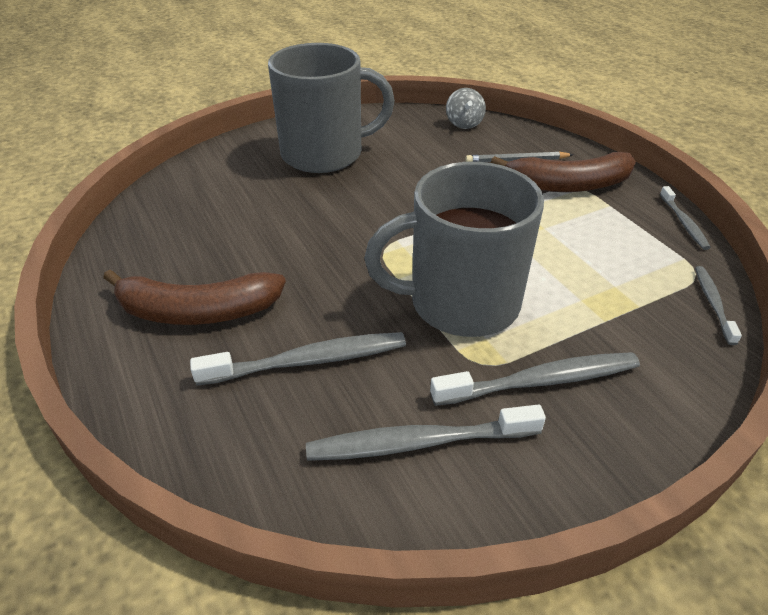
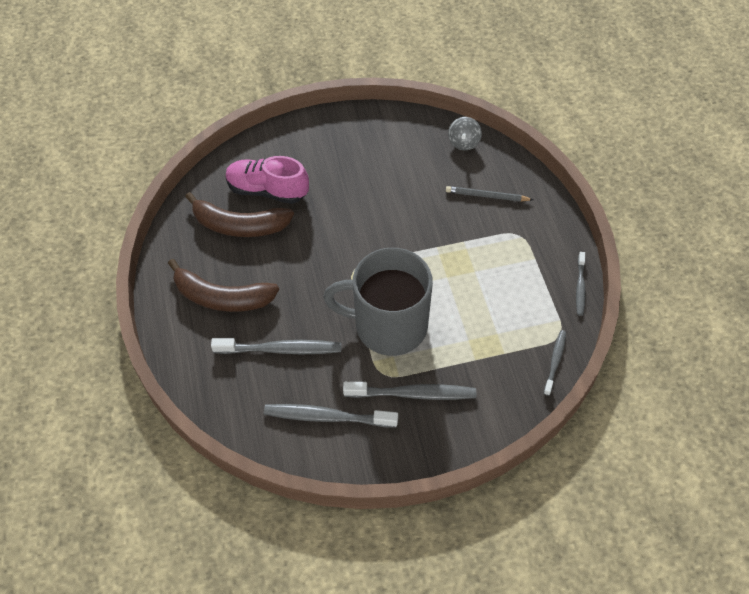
camera: 15 degrees right, 15 degrees up
grey mug [268,43,395,173] -> none
brown banana [491,152,636,192] -> brown banana moved to [185,192,294,237]
none -> pink shoe [226,156,309,204]

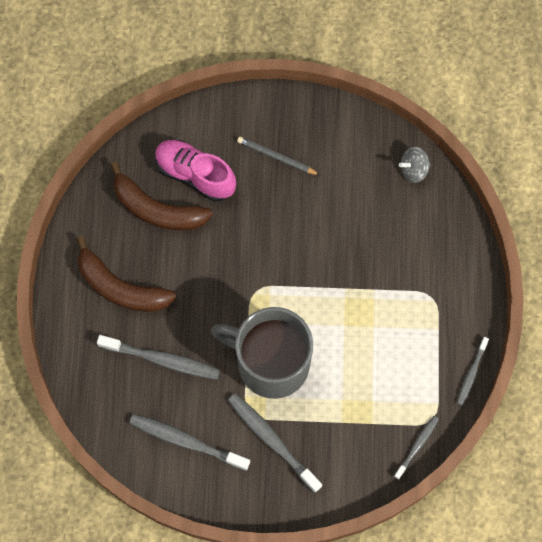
camera: 15 degrees right, 15 degrees up
grey toothbrush [343,382,476,400] -> grey toothbrush turned 150 degrees counterclockwise [228,394,322,493]
grey pencil [446,186,533,202] -> grey pencil moved to [237,137,320,175]
grey spinning top [448,117,482,150] -> grey spinning top turned 45 degrees clockwise [399,147,431,183]

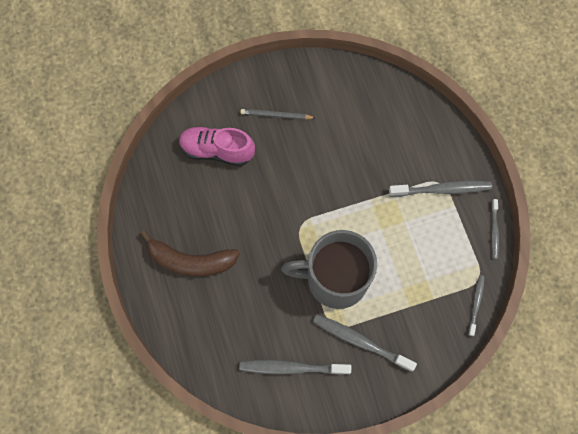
camera: 20 degrees left, 0 degrees up
grey toothbrush [97,335,220,380] -> grey toothbrush moved to [389,181,492,197]
brown banana [110,162,213,231] -> none
grey spinning top [399,147,431,183] -> none

